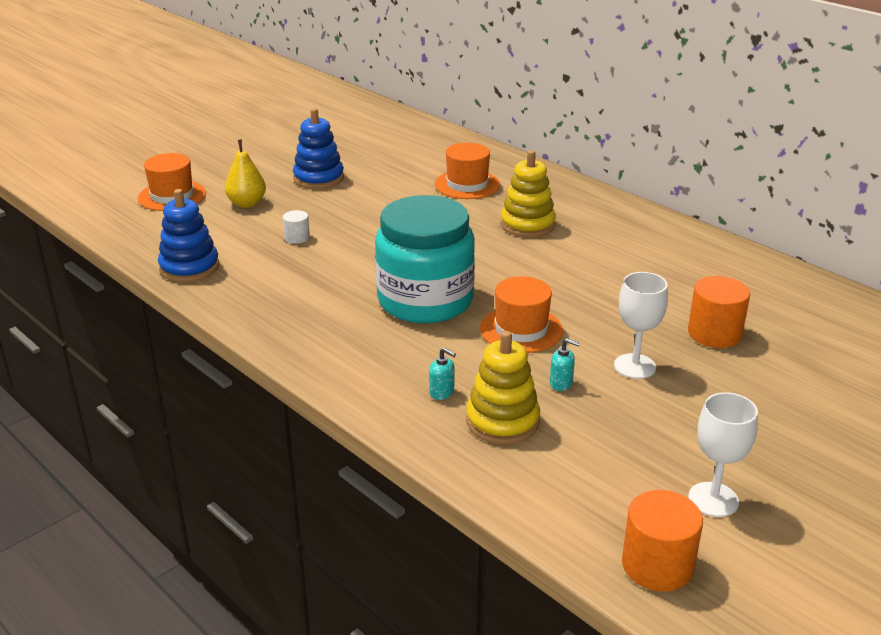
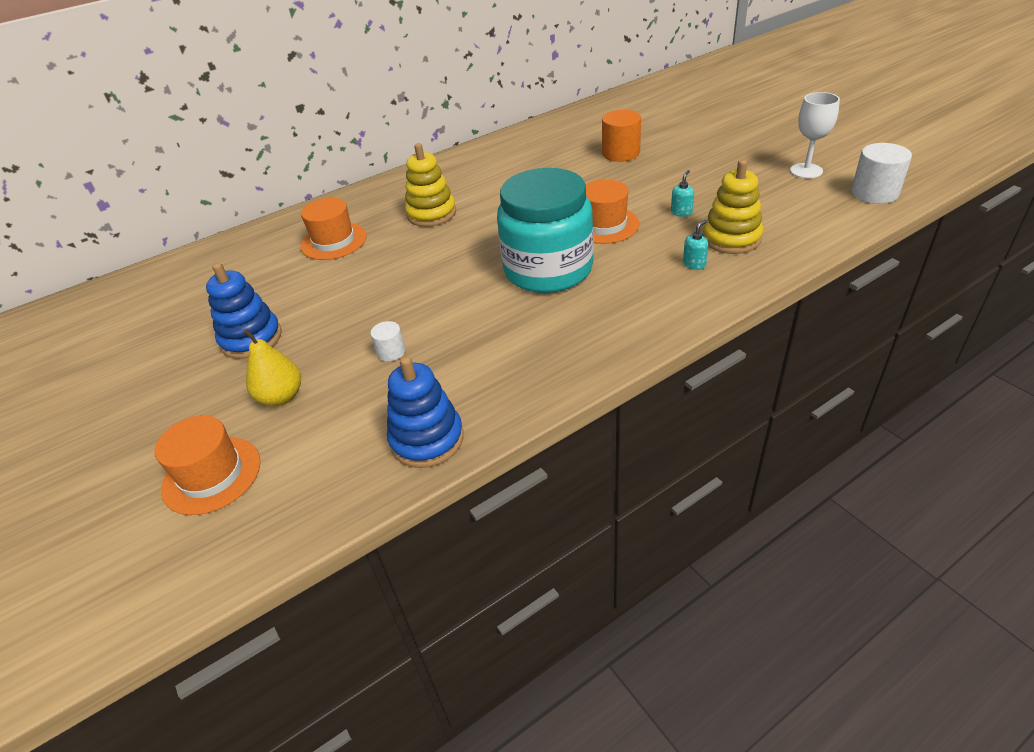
camera: 75 degrees left, 10 degrees up
white goblet [614,272,668,379] -> none
orange cylinder [622,490,703,591] -> white cylinder [851,143,912,204]

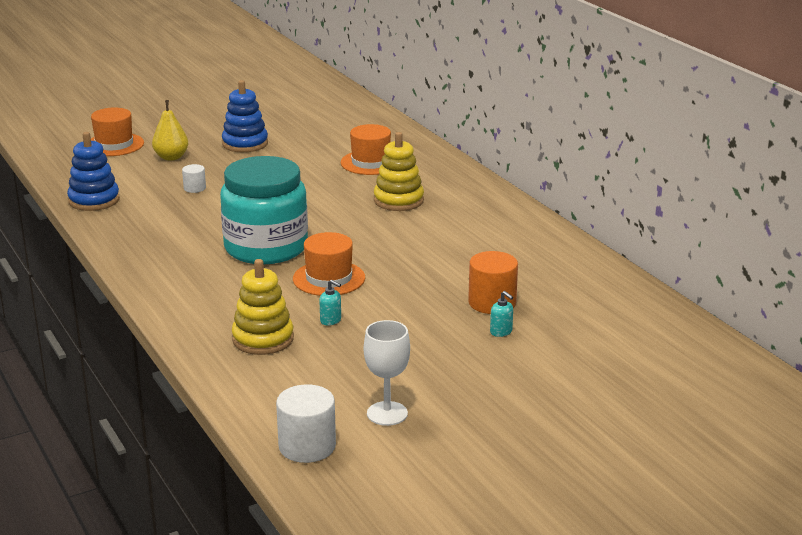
camera: 90 degrees right, 15 degrees down
turquoise soap dispenser [683,220,708,270] -> turquoise soap dispenser moved to [490,291,513,337]

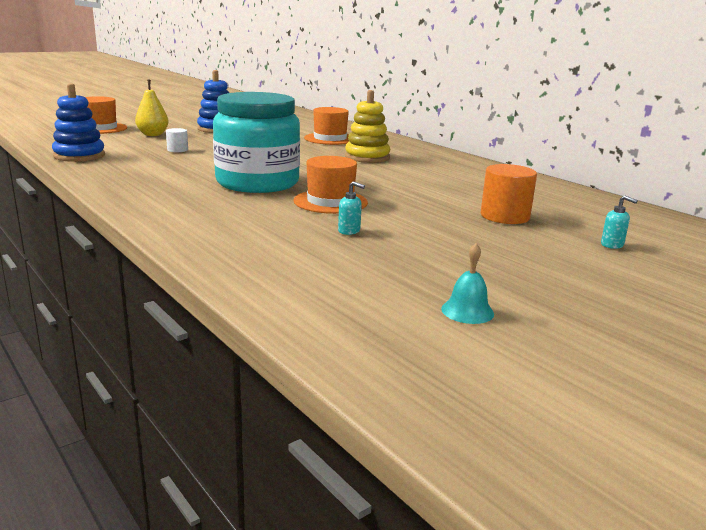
camera: 10 degrees left, 5 degrees down
yellow stacking toy [232,259,294,355] -> none
white cylinder [276,384,336,463] -> none
white goblet [364,320,410,426] -> turquoise bell [441,243,494,324]
turquoise soap dispenser [490,291,513,337] -> turquoise soap dispenser moved to [601,196,638,249]

